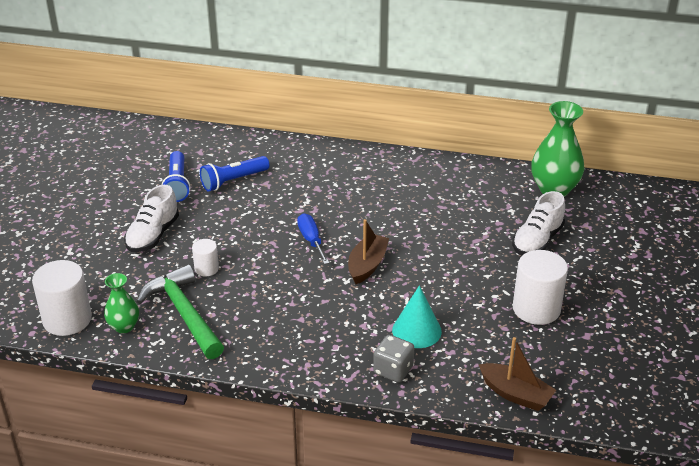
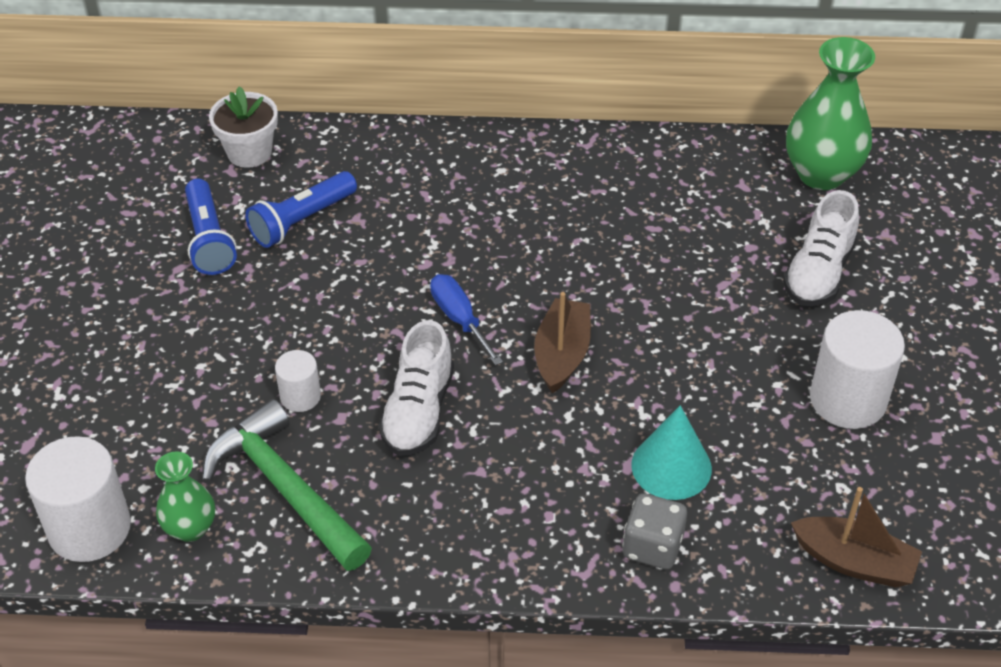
camera: 10 degrees left, 10 degrees up
white shoe [124,185,179,252] -> white shoe moved to [379,320,454,456]
none -> white flower pot [209,86,278,168]

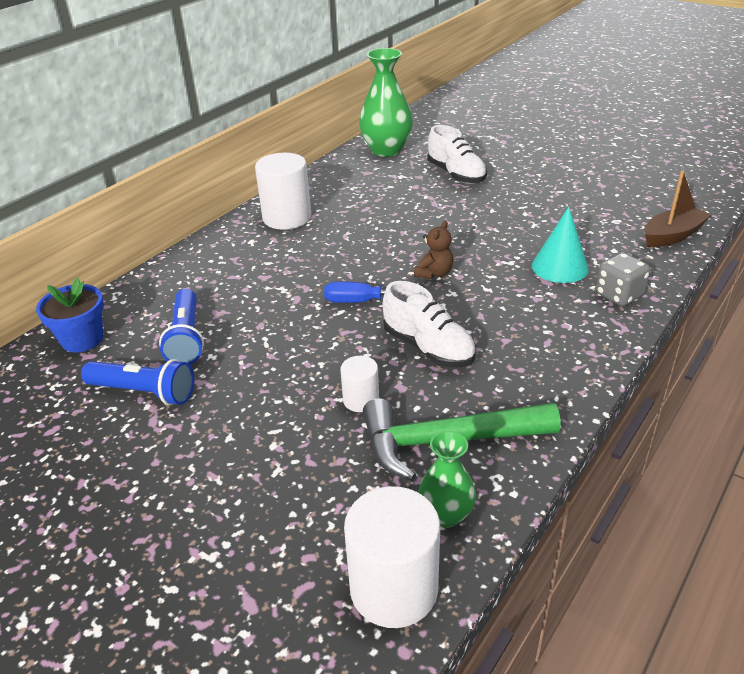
camera: 55 degrees left, 10 degrees down
white flower pot [209,86,278,168] -> blue flower pot [36,278,104,353]
brown boat [534,292,591,393] -> brown teddy bear [414,221,453,279]
white cylinder [810,310,905,429] -> white cylinder moved to [255,153,311,230]

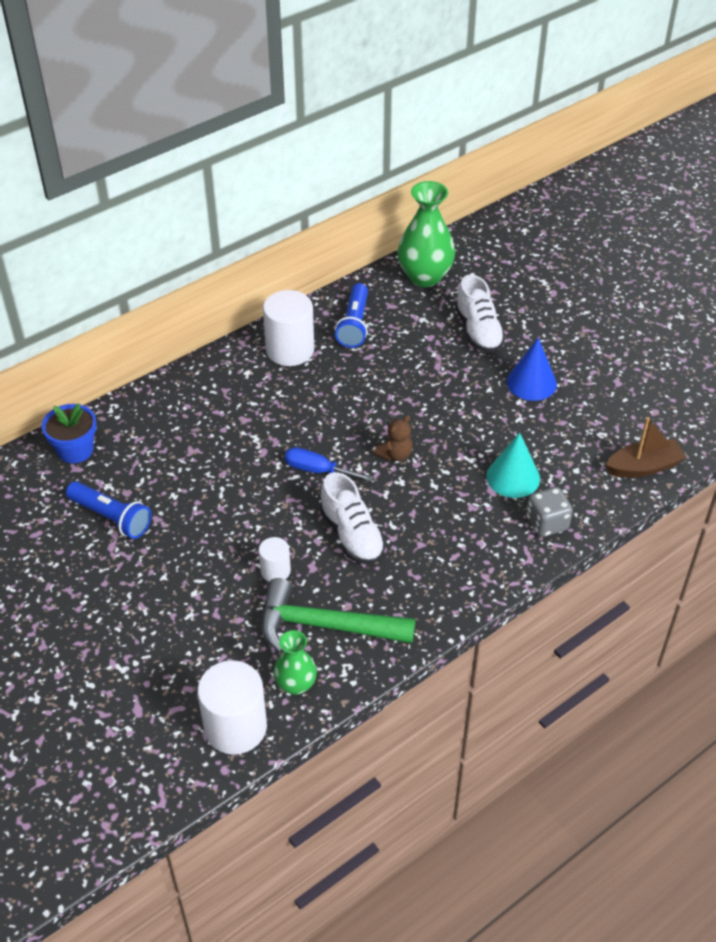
camera: 15 degrees right, 10 degrees up
blue flashlight [159,289,204,364] -> blue flashlight moved to [335,283,368,348]
none -> blue cone [507,338,557,401]

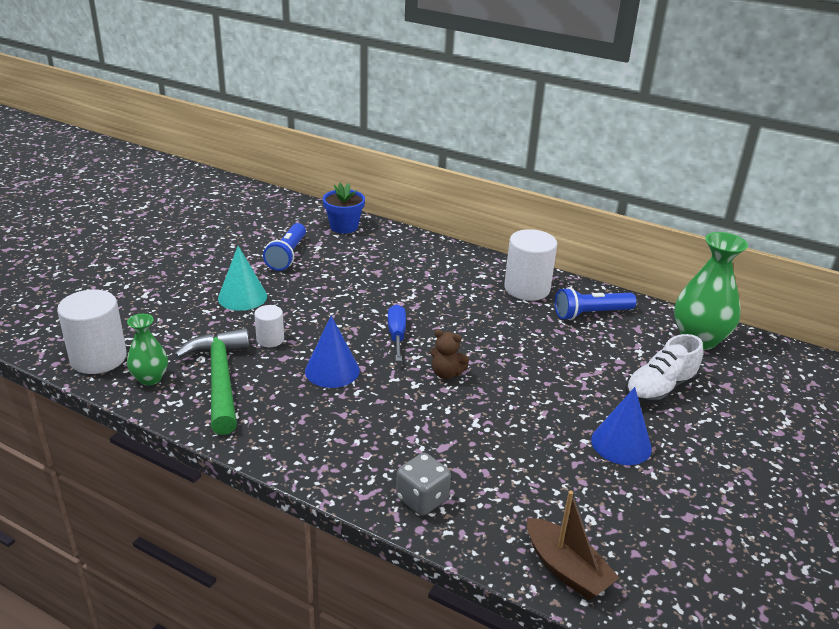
camera: 65 degrees right, 15 degrees down
white shoe [320,472,386,564] -> blue cone [305,316,360,388]
turquoise cone [487,433,540,498] -> turquoise cone moved to [218,246,267,311]

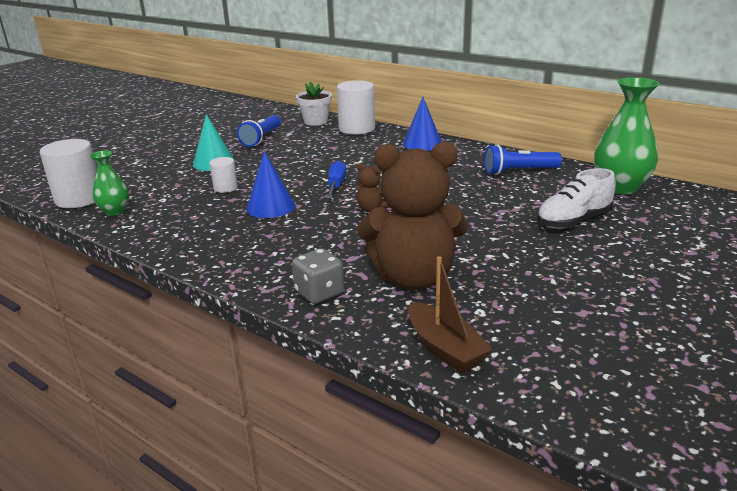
camera: 10 degrees right, 5 degrees down
green hammer [174,328,249,435] -> none
blue flower pot [323,182,365,234] -> white flower pot [296,82,332,126]
white cylinder [504,229,557,301] -> white cylinder moved to [337,80,375,135]
blue cone [591,387,652,465] -> blue cone moved to [403,97,442,151]
none -> brown teddy bear [357,142,468,290]

